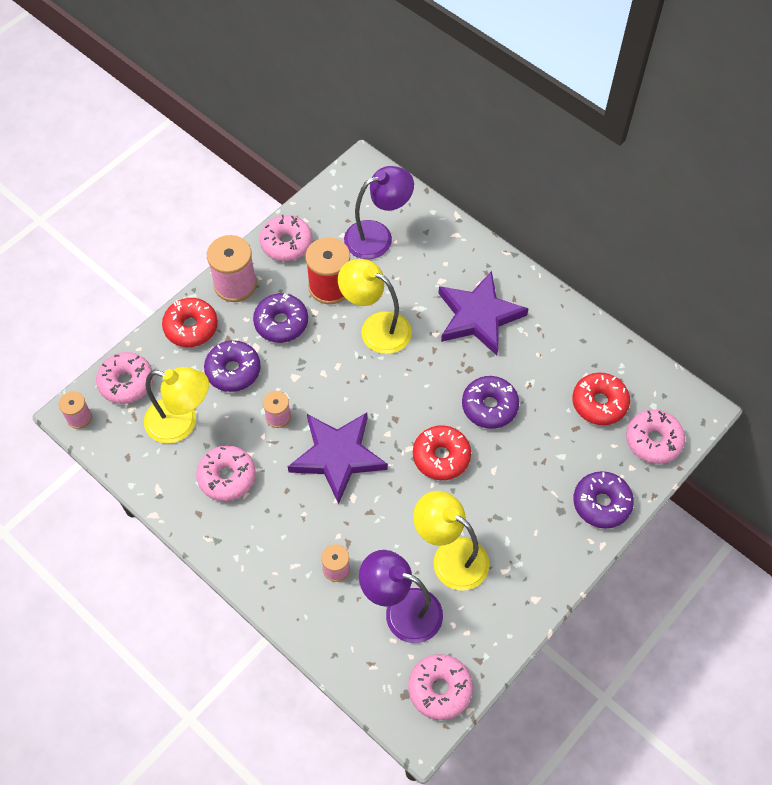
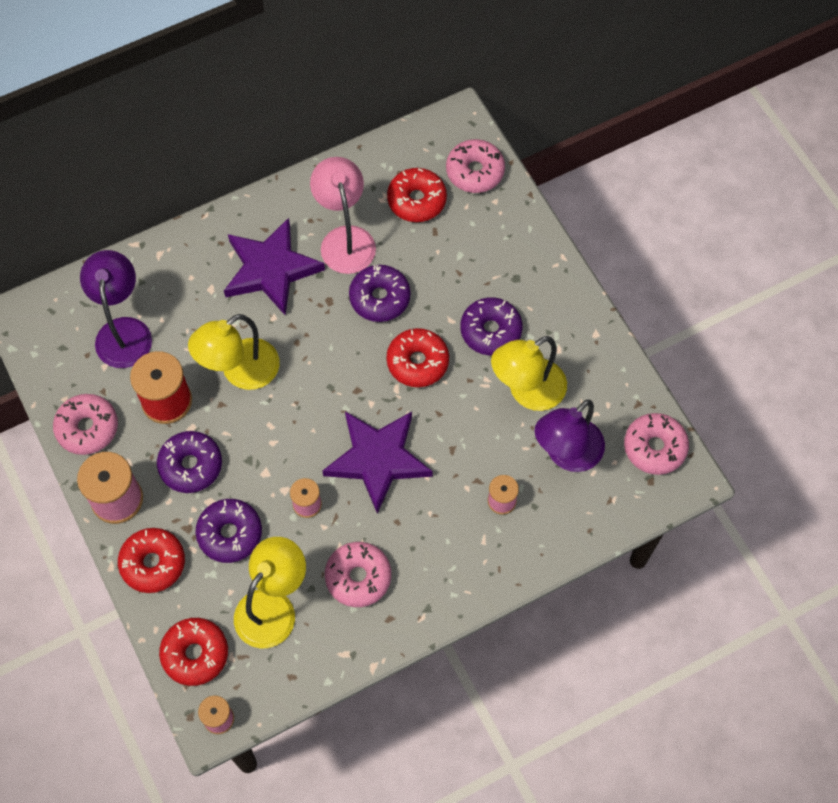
camera: 70 degrees left, 5 degrees up
pink donut [96,352,153,404] -> red donut [159,618,228,686]
purple donut [573,471,634,528] -> purple donut moved to [460,297,523,355]
none -> pink lamp [310,157,376,274]

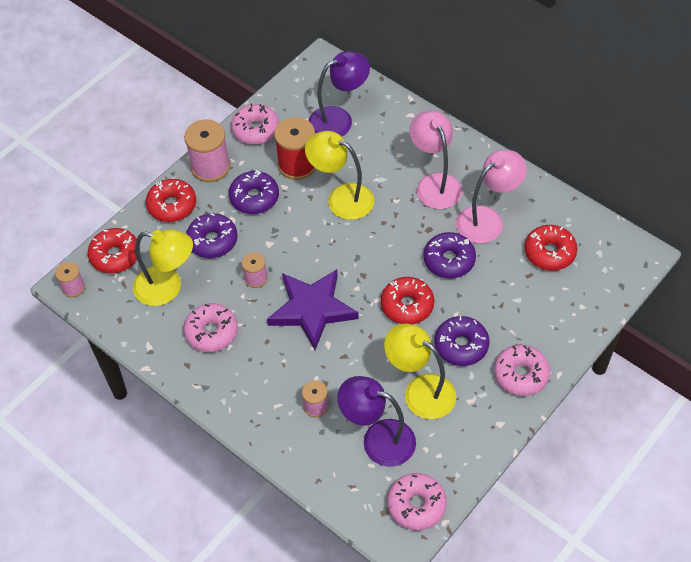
camera: 70 degrees right, 10 degrees down
purple star [224,218,325,315] -> pink lamp [409,110,462,209]
pink donut [446,139,505,193] -> pink donut moved to [494,345,550,396]

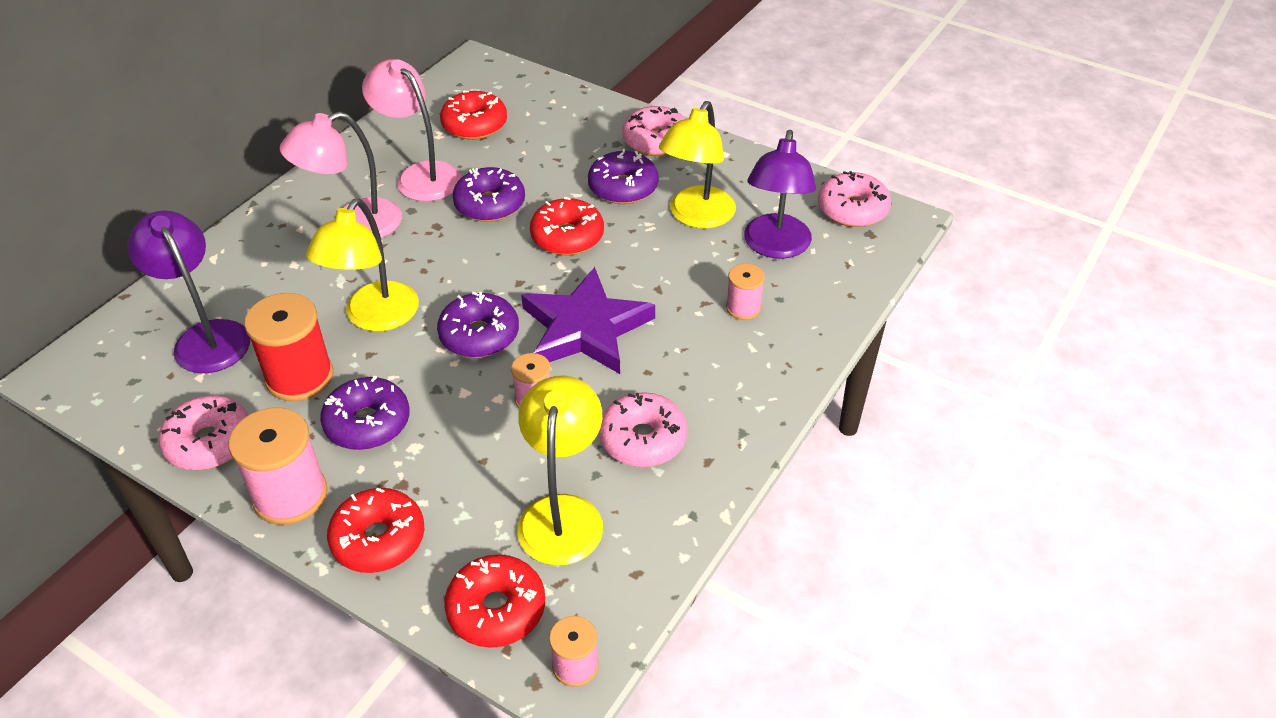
camera: 100 degrees left, 10 degrees down
purple donut [186,213,238,258] -> purple donut moved to [437,291,519,358]

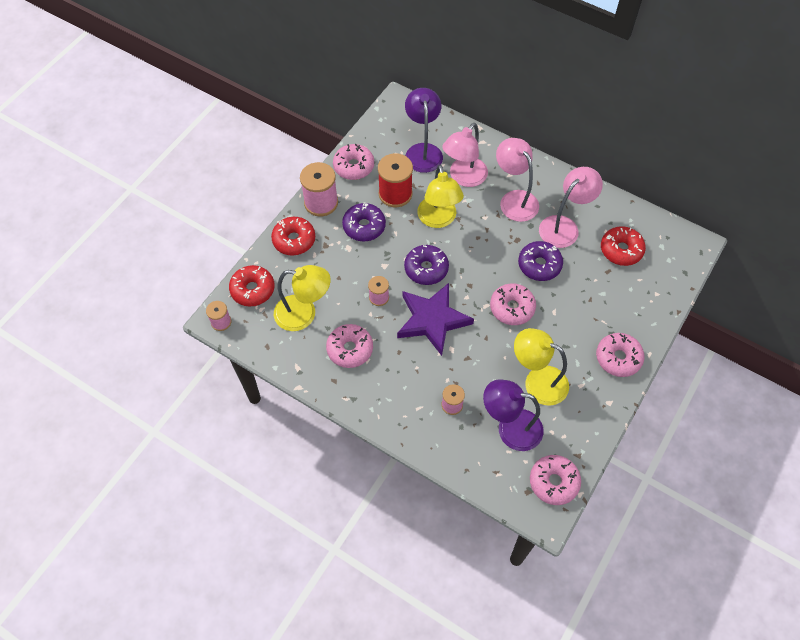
camera: 90 degrees right, 15 degrees up
purple lamp [127,211,250,373] -> purple lamp turned 60 degrees counterclockwise [405,88,443,173]
yellow lamp [306,198,419,332] -> yellow lamp turned 120 degrees counterclockwise [417,165,464,228]
red donut [530,197,604,255] -> pink donut [490,283,536,325]
purple donut [588,149,659,204] -> none
none -> pink lamp [442,123,488,187]

